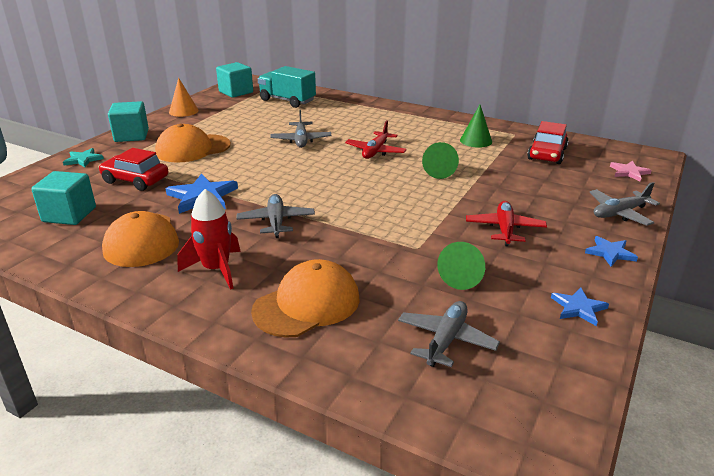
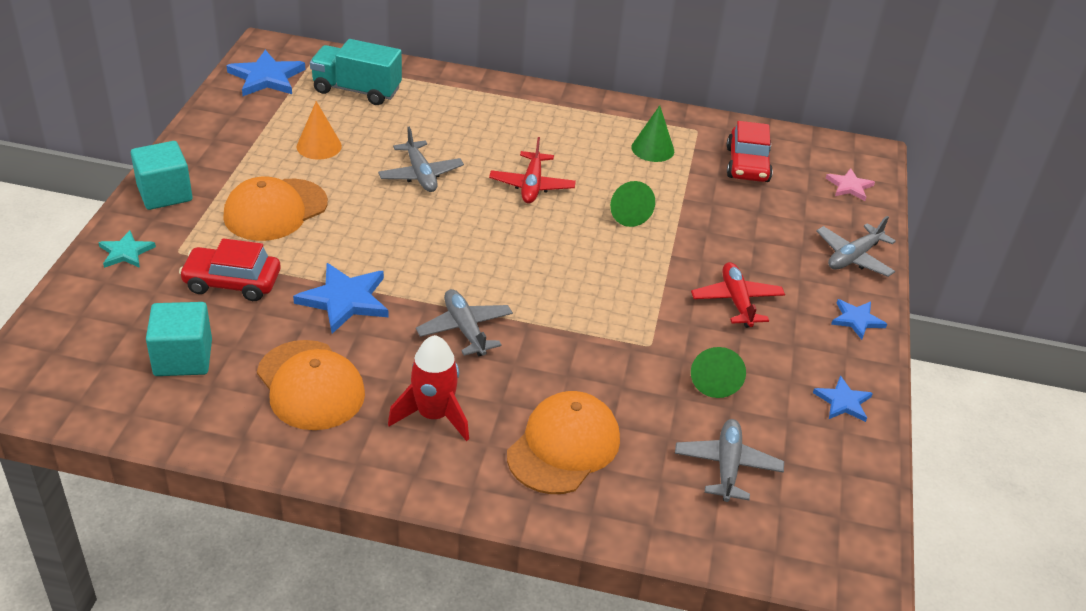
camera: 20 degrees left, 10 degrees up
orange cone [169,78,199,117] -> orange cone moved to [296,101,342,159]
turquoise cube [216,62,253,98] -> blue star [226,50,305,96]

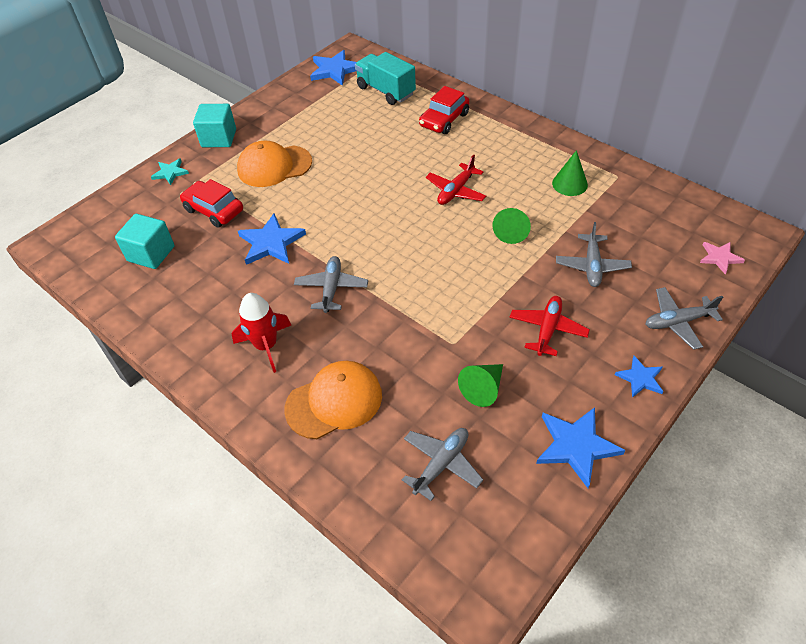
camera: 35 degrees right, 10 degrees up
orange cap [257,340,365,430] -> none
orange cone [296,101,342,159] -> none
grey plane [378,127,464,192] -> grey plane moved to [556,222,632,287]
red car [727,121,773,182] -> red car moved to [419,86,469,134]
blue star [813,376,873,422] -> blue star [536,407,625,488], size x1.69

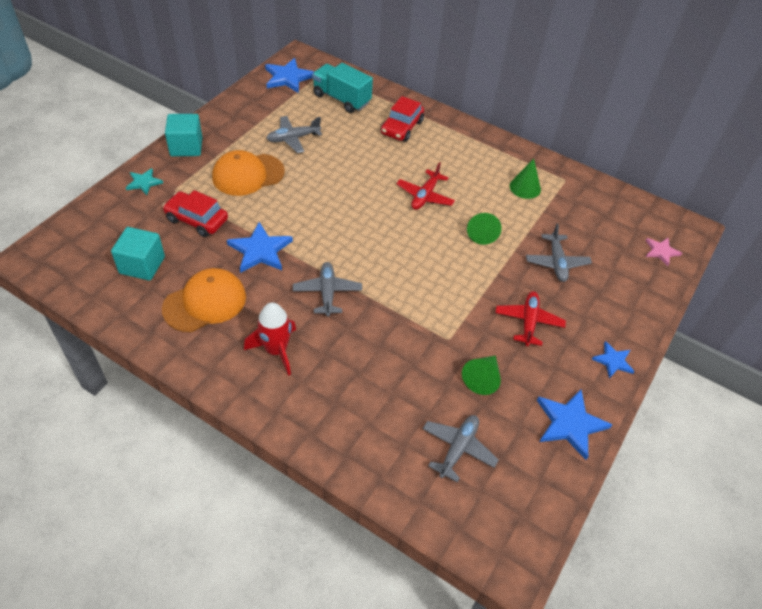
camera: 15 degrees left, 0 degrees up
orange cap [284,361,382,439] -> orange cap moved to [162,268,246,332]
grey plane [646,287,723,350] -> grey plane moved to [266,116,322,153]

